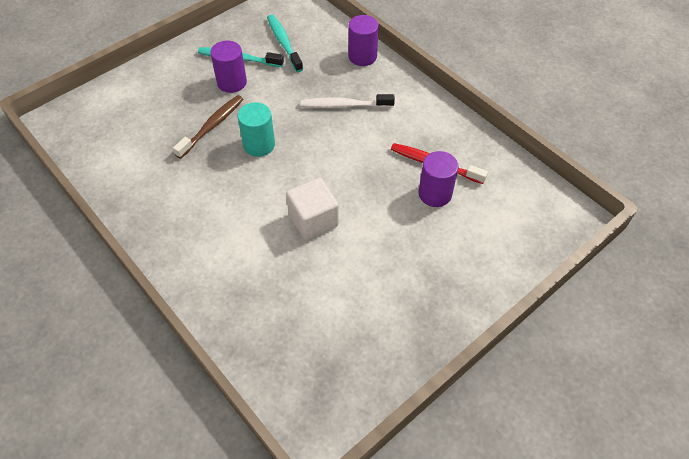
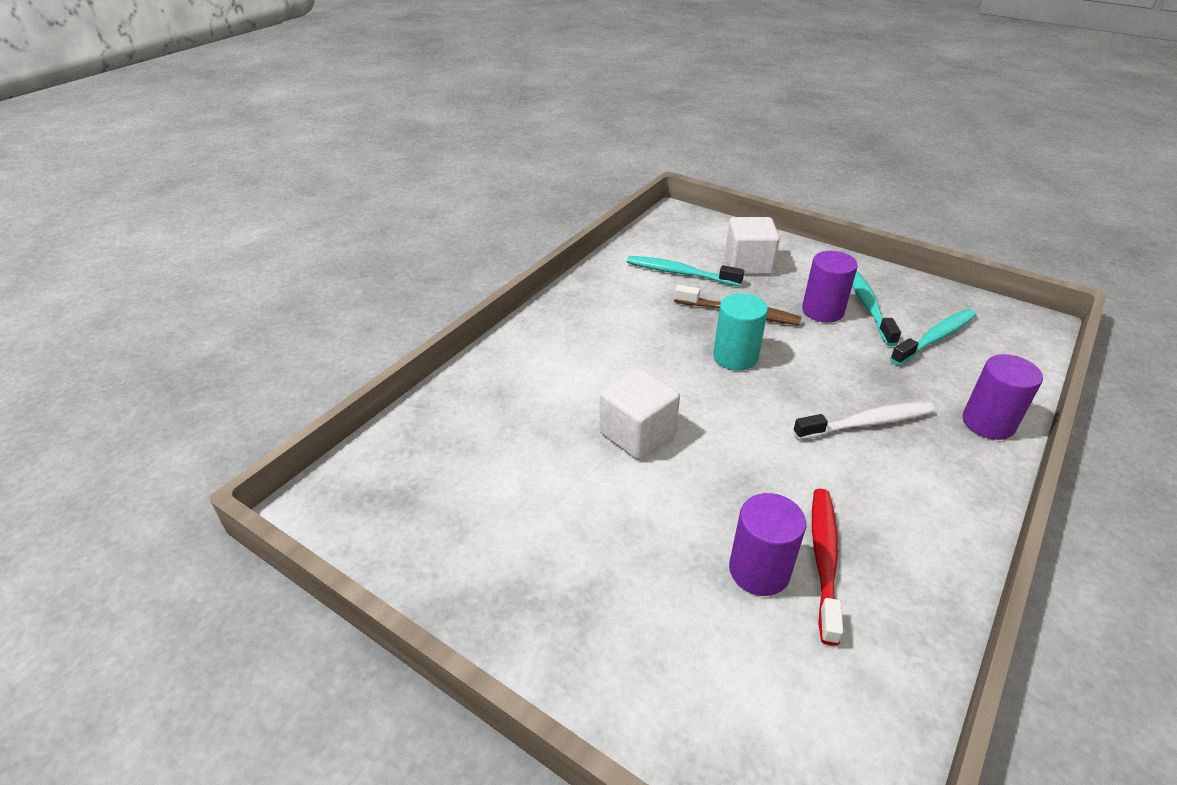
camera: 75 degrees right, 15 degrees down
white toothbrush [301,94,395,108] -> white toothbrush turned 90 degrees clockwise [793,402,935,440]
none -> turquoise toothbrush [627,256,744,286]
none -> white cube [725,217,780,275]

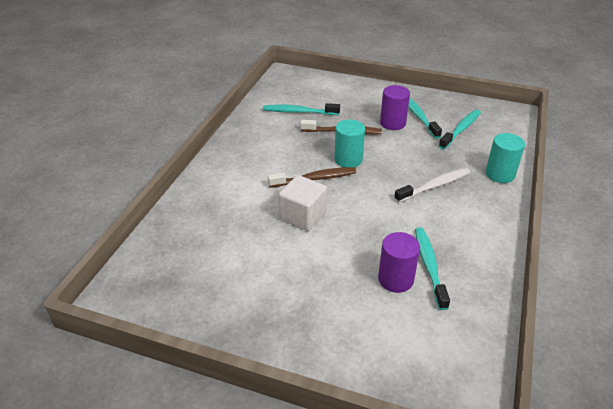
camera: 15 degrees left, 0 degrees up
white cube [725,217,780,275] -> none
red toothbrush [812,489,843,646] -> turquoise toothbrush [415,227,450,310]
purple cylinder [963,354,1043,440] -> turquoise cylinder [486,133,525,183]
none -> brown toothbrush [268,167,356,188]

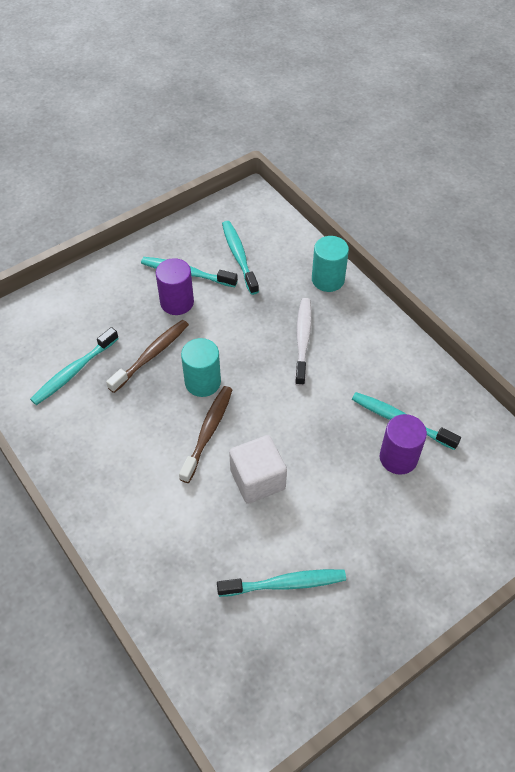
camera: 55 degrees left, 15 degrees up
none -> turquoise toothbrush [217,569,346,597]

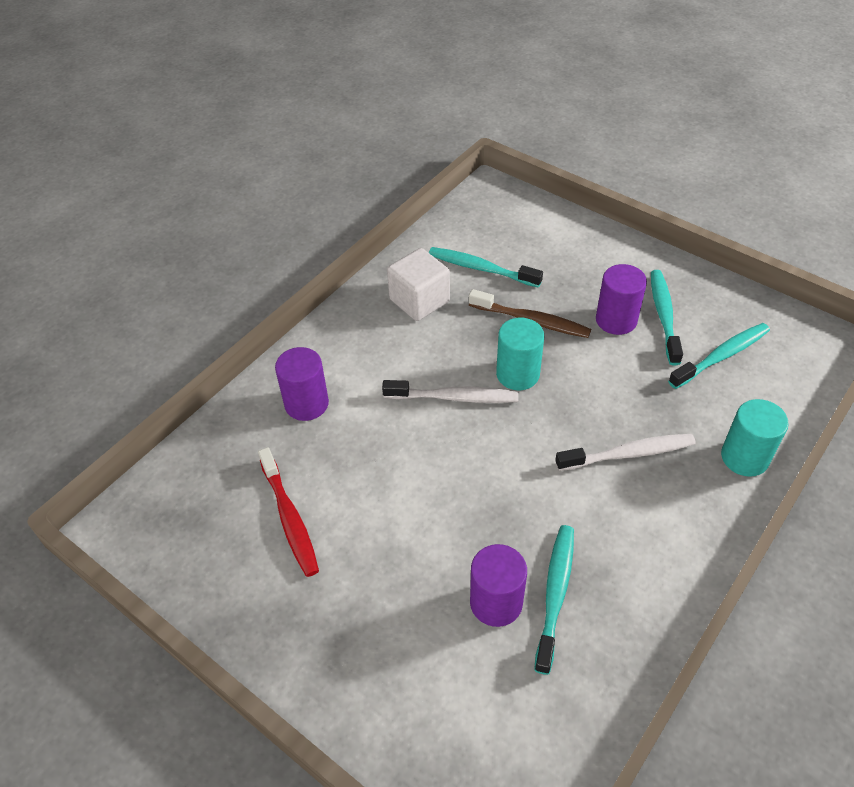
camera: 75 degrees right, 5 degrees down
brown toothbrush [179,386,232,483] -> white toothbrush [382,380,519,403]
turquoise toothbrush [217,569,346,597] -> red toothbrush [258,447,319,577]
white cube [229,435,287,504] -> white cube moved to [387,248,450,321]
none -> purple cylinder [275,347,329,421]

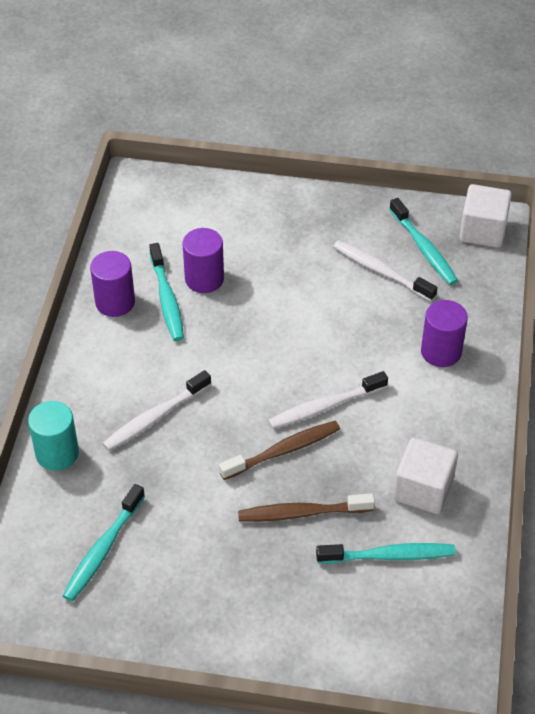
camera: 150 degrees right, 0 degrees up
red toothbrush [258,447,319,577] -> white toothbrush [333,240,438,301]
turquoise cylinder [496,318,544,390] -> brown toothbrush [219,421,340,480]
purple cylinder [596,264,647,335] -> purple cylinder moved to [90,251,135,317]
turquoise toothbrush [651,270,683,365] -> turquoise toothbrush moved to [389,198,458,285]
none -> white cube [459,184,512,248]

